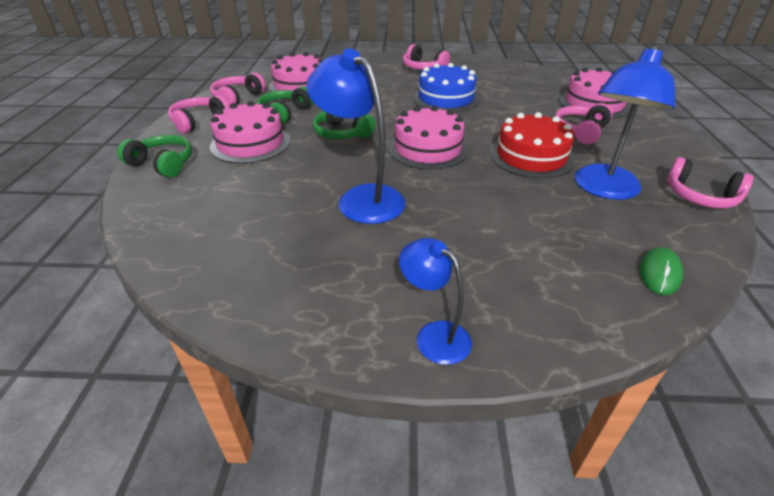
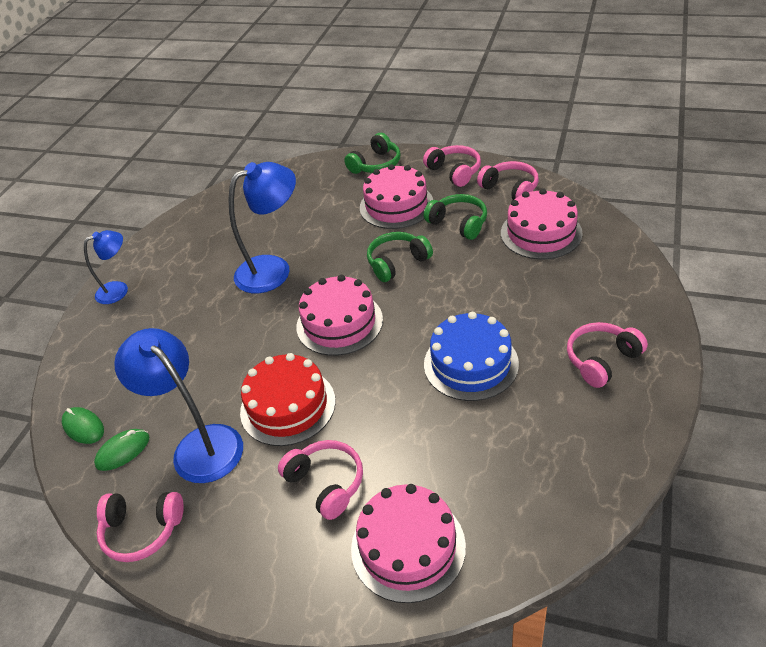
camera: 110 degrees right, 5 degrees up
pink headphones [667,157,753,209] -> pink headphones turned 135 degrees counterclockwise [97,492,184,562]
none -> green mouse [94,429,149,471]

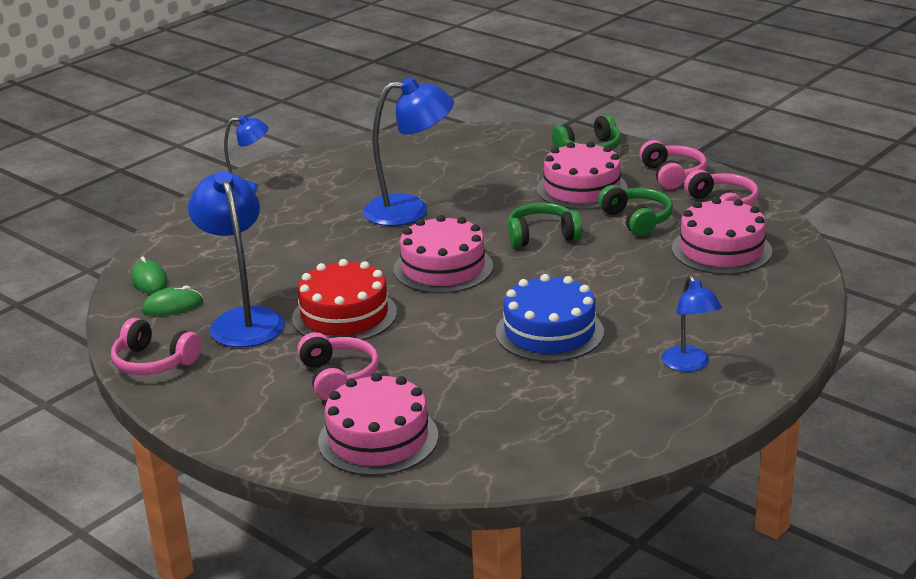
camera: 20 degrees right, 15 degrees down
pink headphones [567,322,648,388] -> blue lamp [662,275,722,372]

